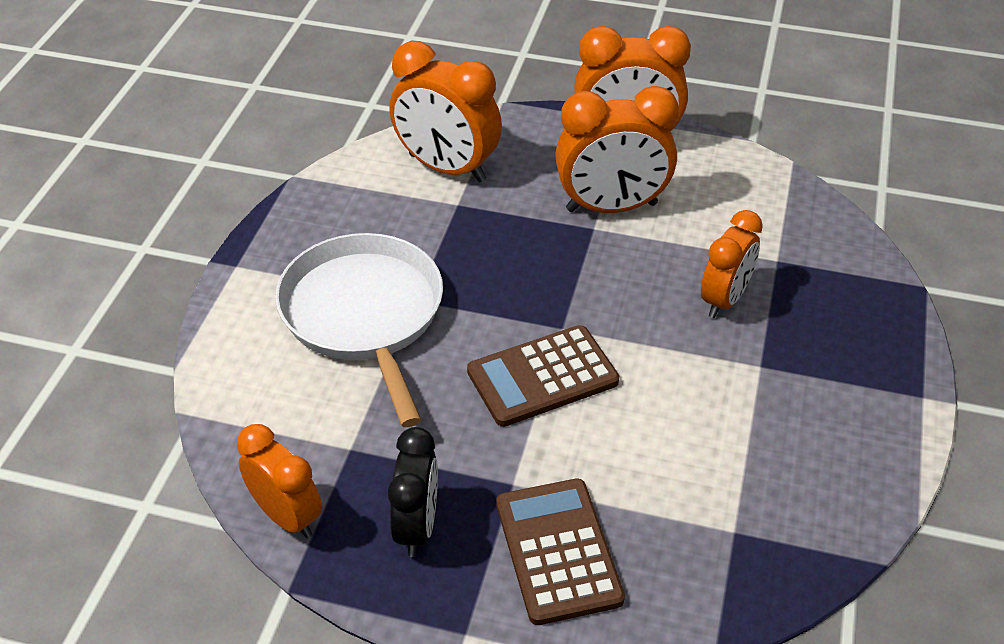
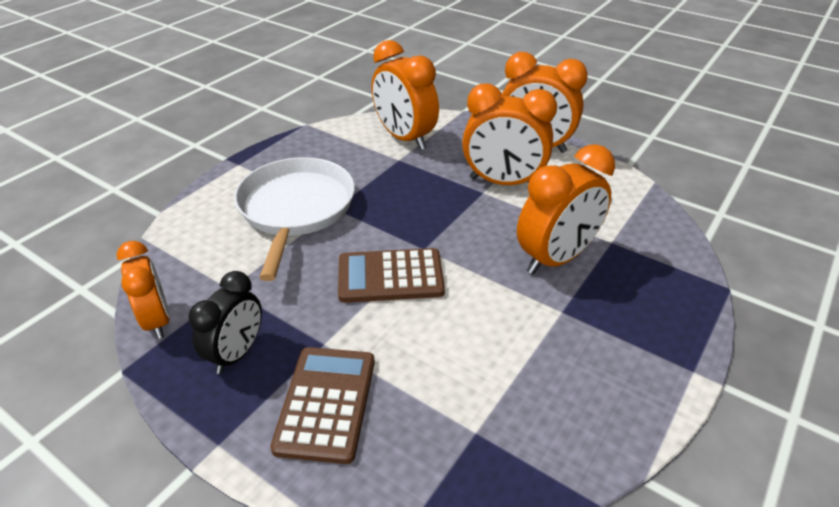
camera: 20 degrees right, 5 degrees down
orange clock [701,210,763,318] -> orange clock [517,144,615,274], size x1.54

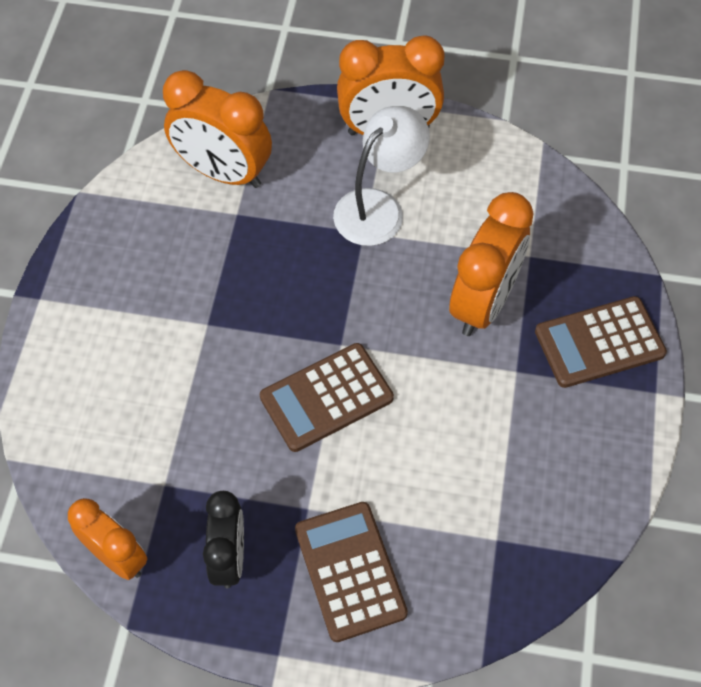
camera: 25 degrees left, 20 degrees up
white pan [234,157,355,281] -> none
orange clock [462,83,557,185] -> white lamp [333,106,430,246]
none -> brown calculator [535,296,667,388]

